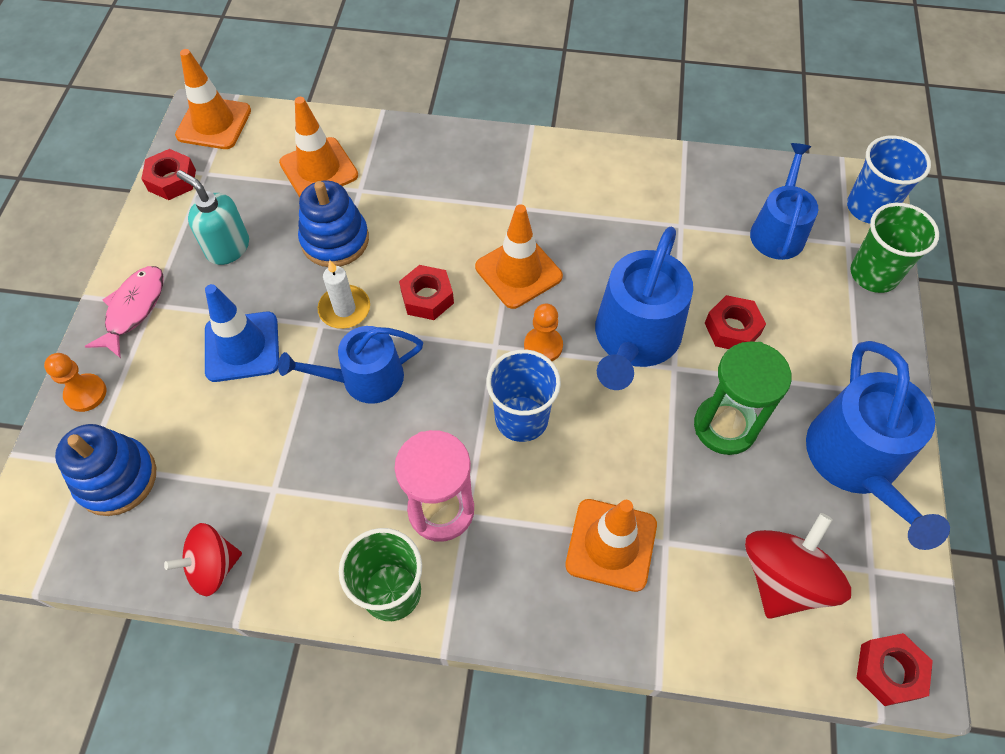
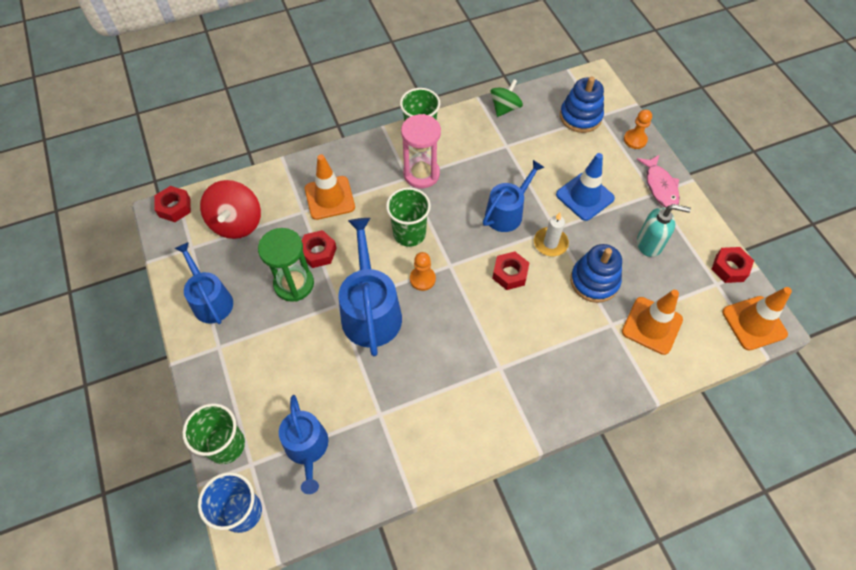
camera: 150 degrees right, 0 degrees up
red spinning top [164,523,242,596] -> green spinning top [491,79,523,117]
orange traffic cone [475,204,563,309] -> none
blue cup [486,349,561,442] -> green cup [386,187,431,247]
red nut [705,295,766,349] -> red nut moved to [302,230,337,268]
blue watering can [806,341,950,550] -> blue watering can [174,242,233,324], size x0.67

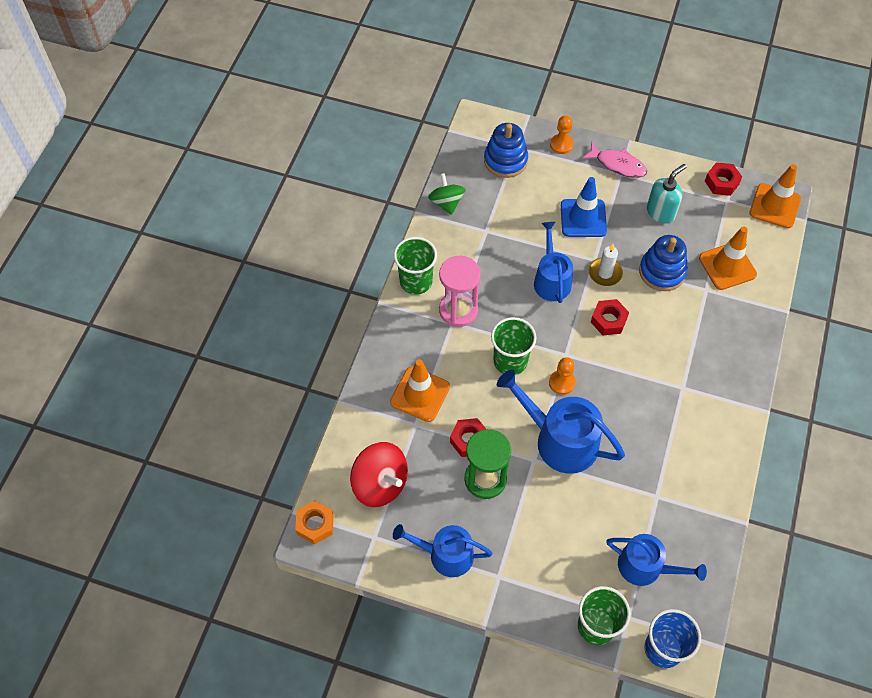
camera: 50 degrees left, 0 degrees up
red nut [154,186,191,222] -> orange nut [295,500,333,545]

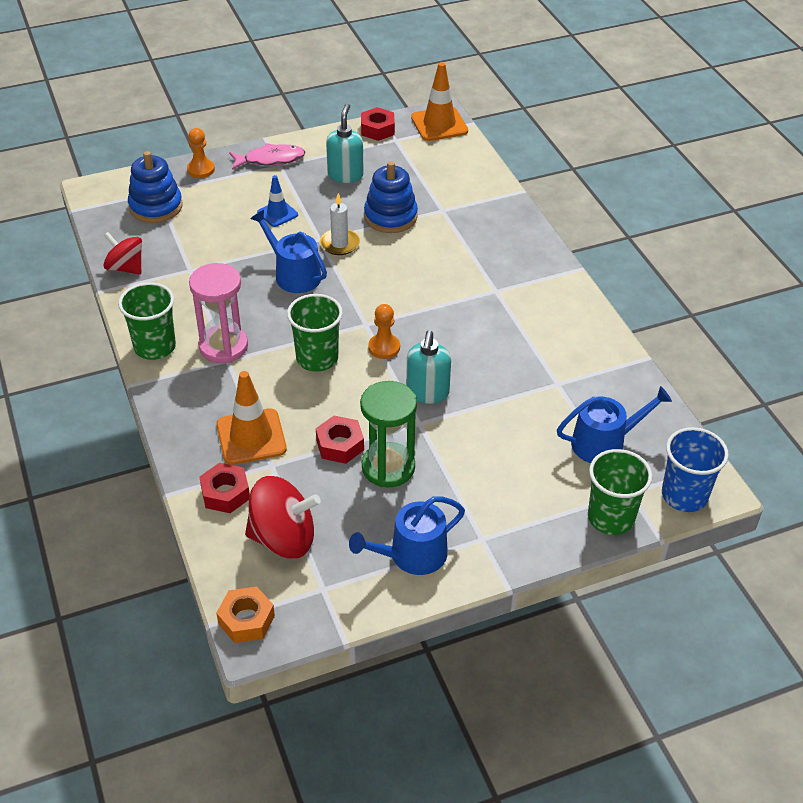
camera: 40 degrees left, 15 degrees down
green spinning top [428,173,466,215] -> red spinning top [103,232,142,275]
blue watering can [497,369,625,474] -> turquoise soap dispenser [406,330,451,404]
blue traffic cone [561,177,607,237] -> blue traffic cone [257,175,298,227], size x0.61
red nut [591,299,629,335] -> red nut moved to [199,463,250,513]
orange traffic cone [699,226,757,290] -> none

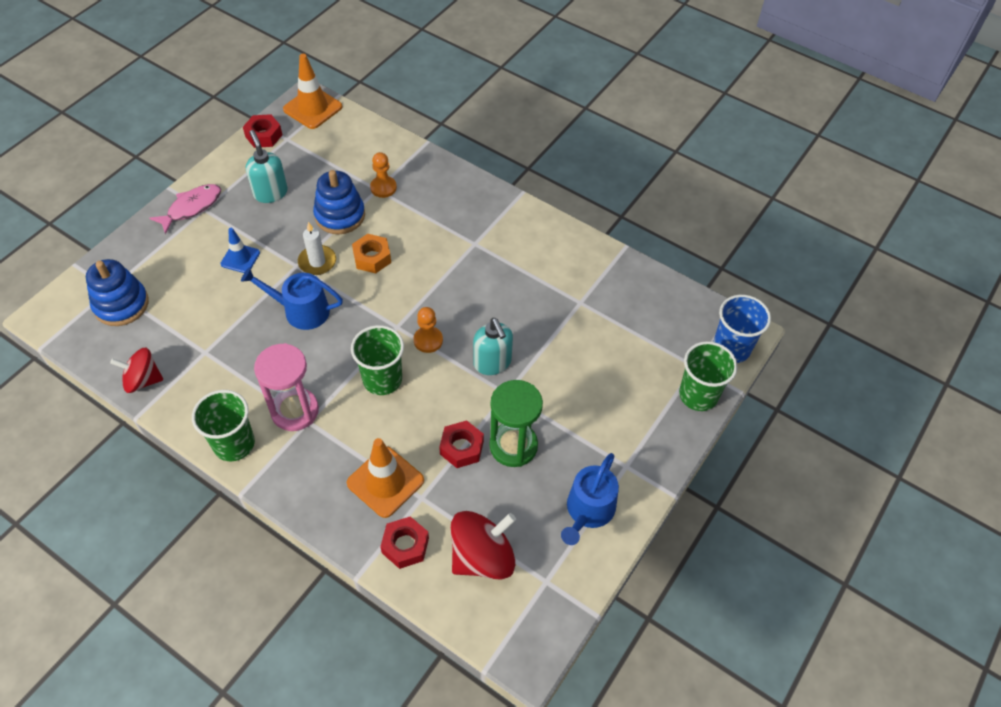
camera: 35 degrees left, 10 degrees up
orange pawn [187,128,215,178] -> orange pawn moved to [370,152,397,198]
orange nut [216,587,275,643] -> orange nut moved to [352,234,391,274]
blue watering can [557,386,672,463] -> none

